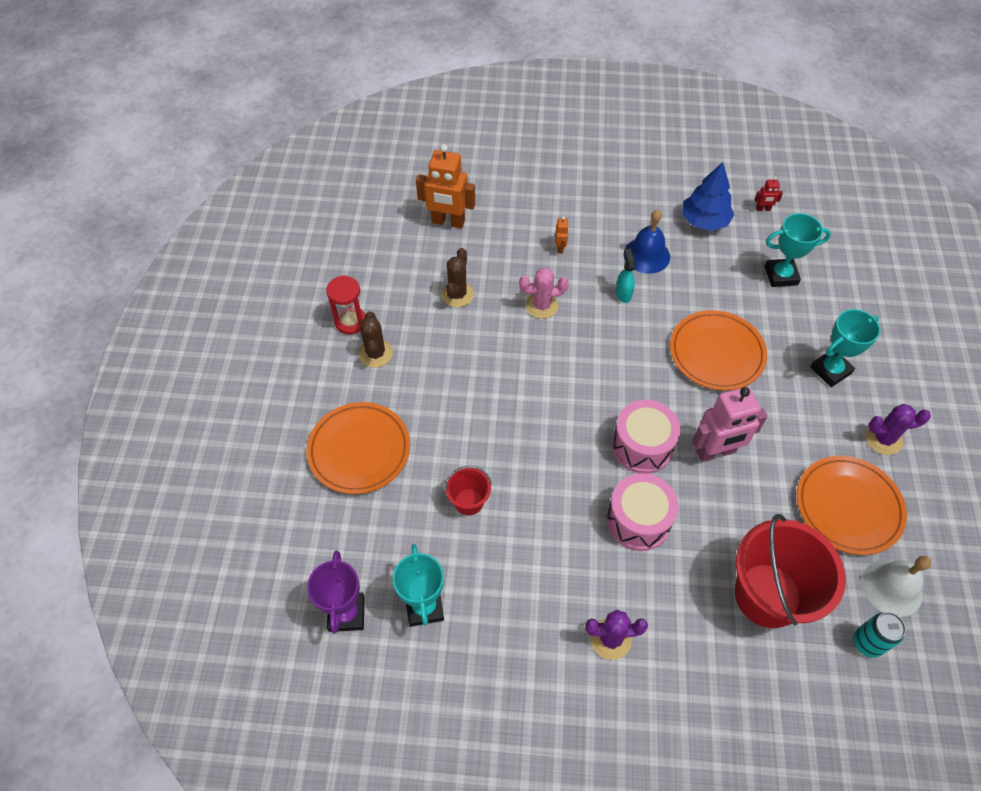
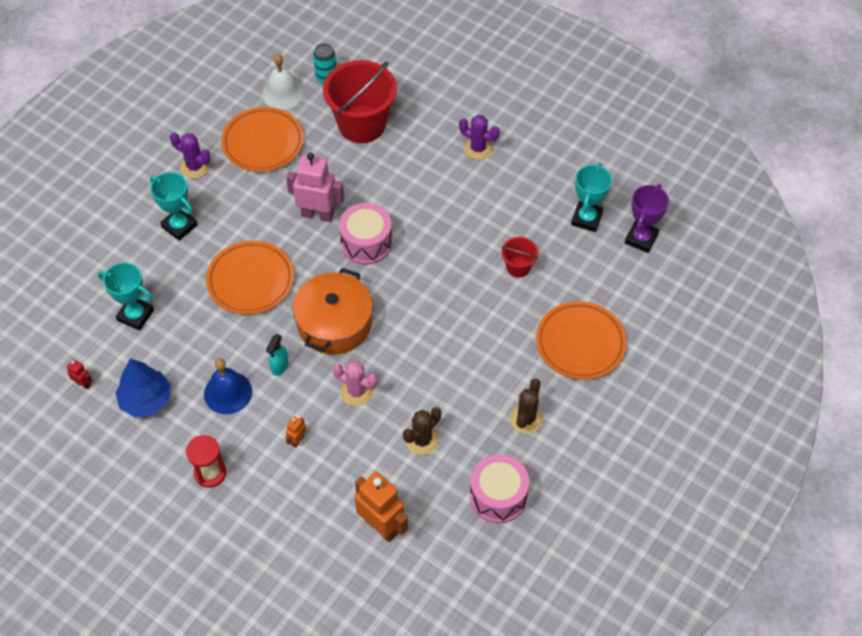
camera: 150 degrees left, 0 degrees up
red hourglass [326,275,365,334] -> red hourglass moved to [186,435,226,488]
pink drum [606,473,679,551] -> pink drum moved to [470,454,529,523]
turquoise trophy [810,309,881,387] -> turquoise trophy turned 45 degrees clockwise [150,172,198,241]
none -> orange pot [292,268,373,355]

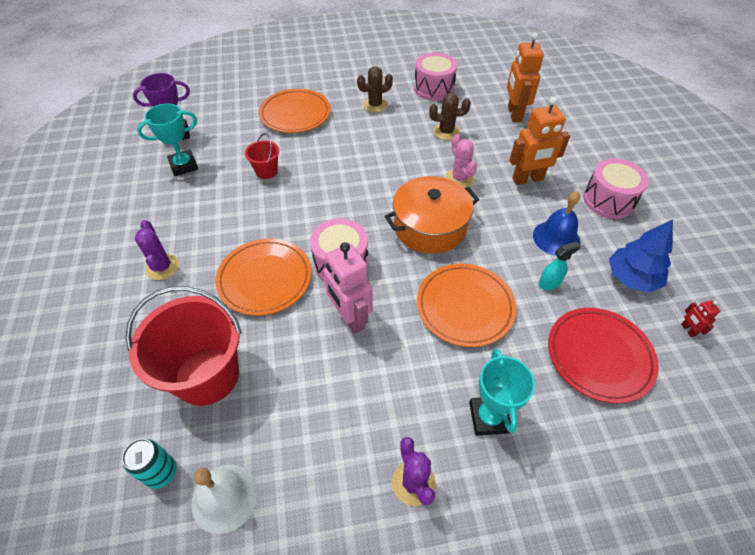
camera: 135 degrees left, 5 degrees down
turquoise trophy [98,262,154,330] -> red plate [548,308,659,403]
red hourglass [186,435,226,488] -> pink drum [583,158,649,219]
orange plate [221,107,304,172] -> orange plate moved to [215,238,311,316]
turquoise spray bottle [266,334,288,376] -> turquoise spray bottle moved to [538,242,581,290]
orange robot [285,416,306,448] -> orange robot [509,97,570,185], size x2.27

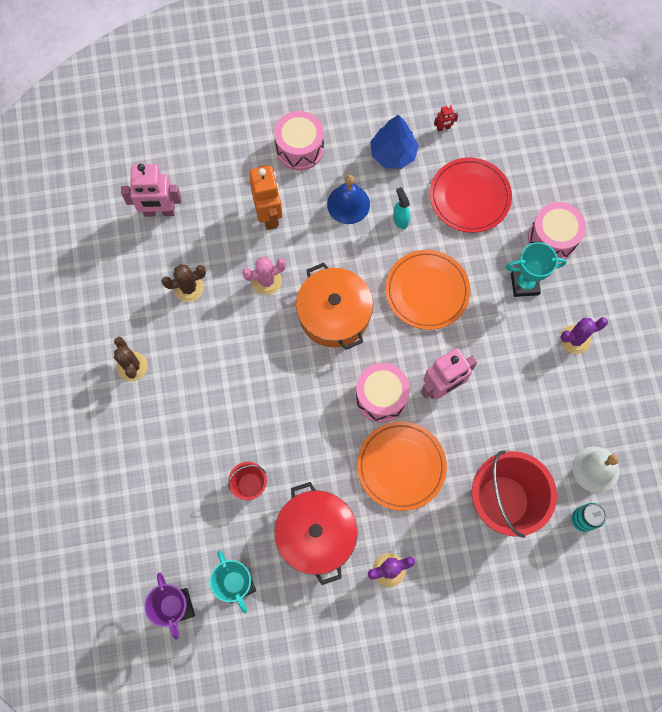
camera: 90 degrees left, 20 degrees up
orange plate [259,89,331,133] -> none
pink drum [414,52,458,101] -> pink drum moved to [528,202,586,259]
brown cactus [429,93,471,140] -> brown cactus turned 75 degrees clockwise [161,264,206,302]
orange robot [507,33,544,122] -> pink robot [121,164,182,217]
none -> red pot [274,482,358,585]

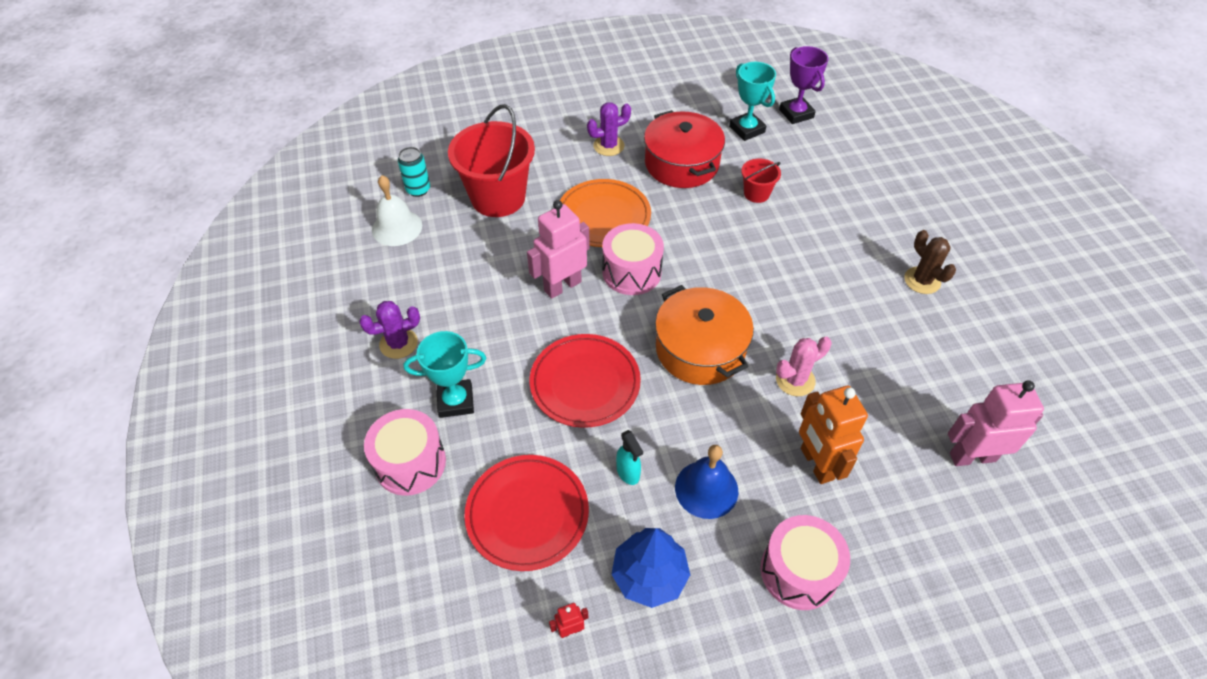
camera: 175 degrees right, 20 degrees down
brown cactus [161,264,206,302] -> none
orange plate [386,250,470,330] -> red plate [530,334,641,428]

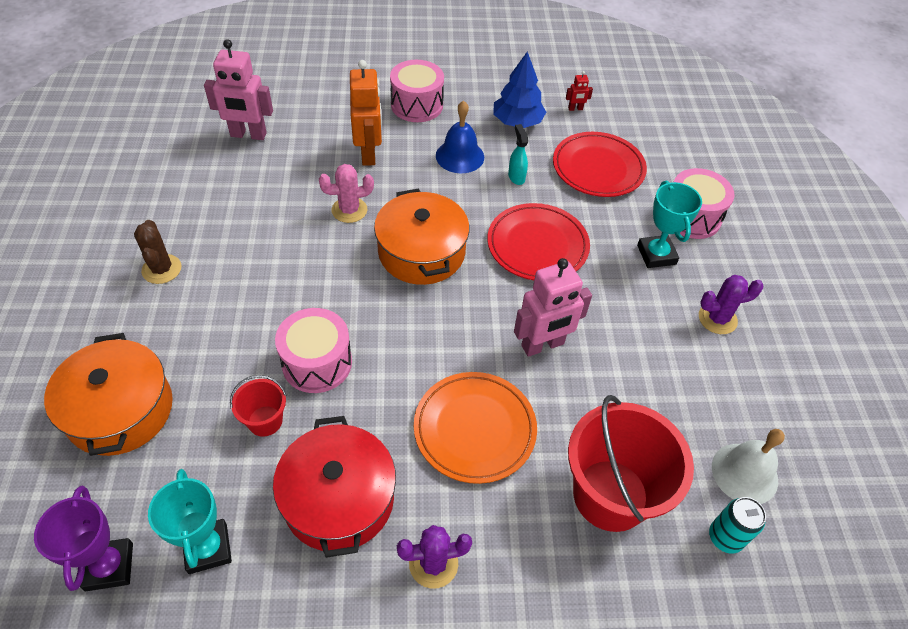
camera: 170 degrees left, 0 degrees up
turquoise trophy [404,331,486,418] -> turquoise trophy turned 75 degrees clockwise [637,181,702,268]
pink drum [602,223,664,295] -> pink drum moved to [275,308,352,393]
none -> orange pot [44,333,173,456]

